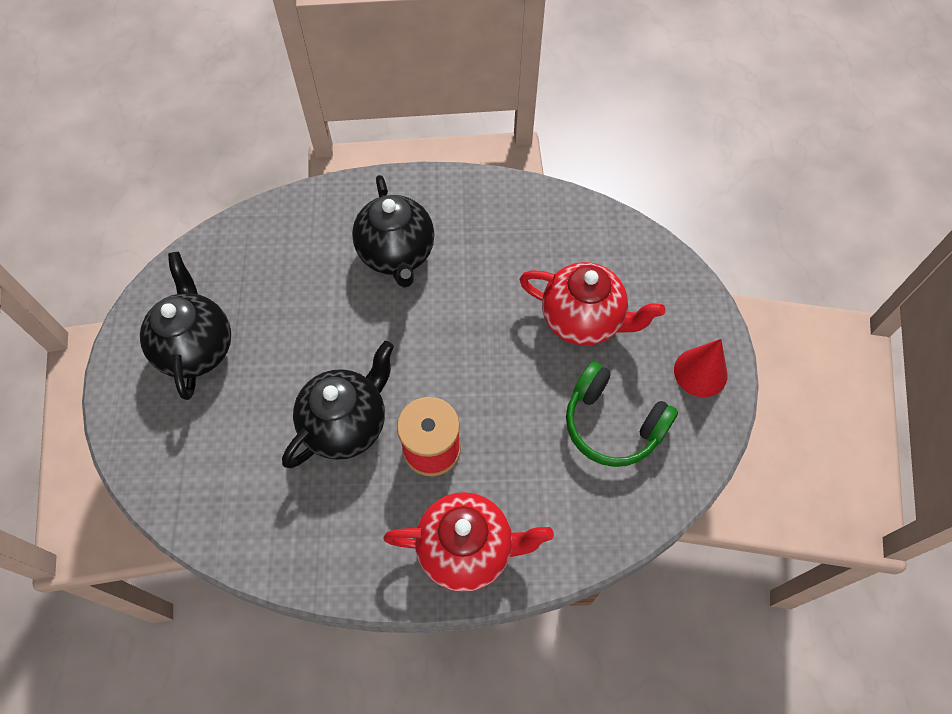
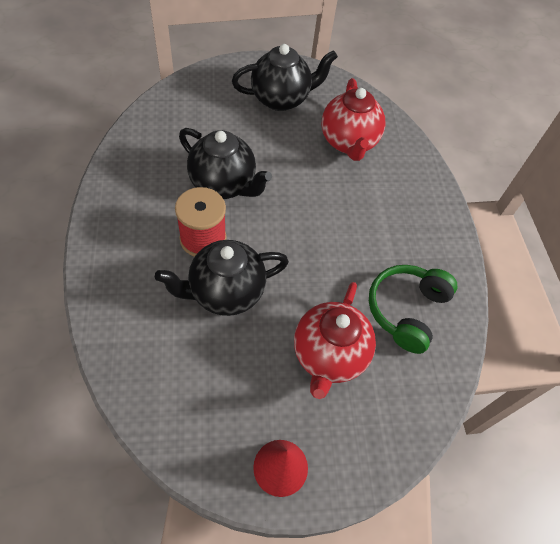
camera: 80 degrees right, 5 degrees down
black teapot [352,175,434,288] -> black teapot moved to [155,240,289,316]
red teapot [384,492,554,592] -> red teapot moved to [321,78,385,161]
green headphones [566,362,678,467] -> green headphones moved to [369,265,457,354]

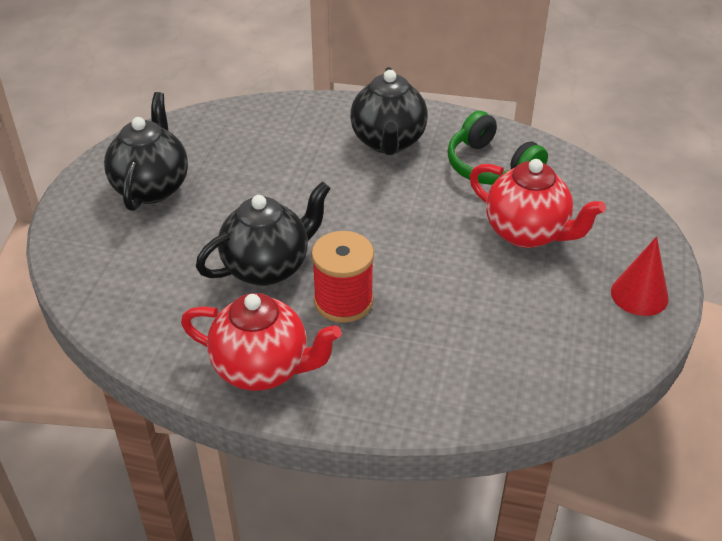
camera: 65 degrees left, 15 degrees down
black teapot [155,240,289,316] -> black teapot moved to [350,67,428,155]
red teapot [321,78,385,161] -> red teapot moved to [181,293,341,391]

